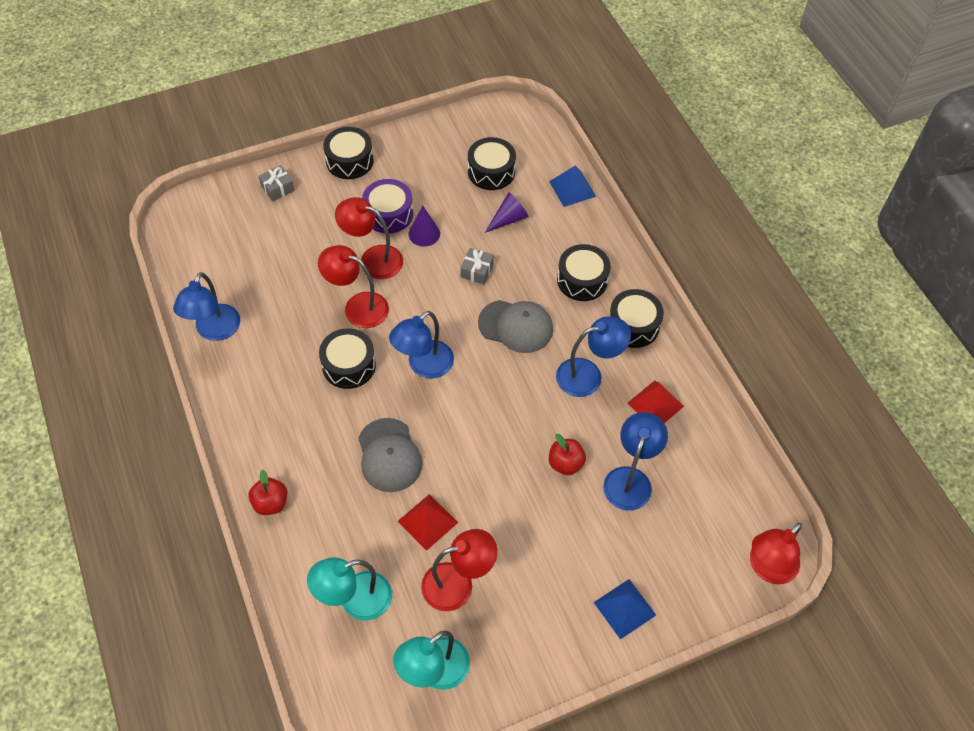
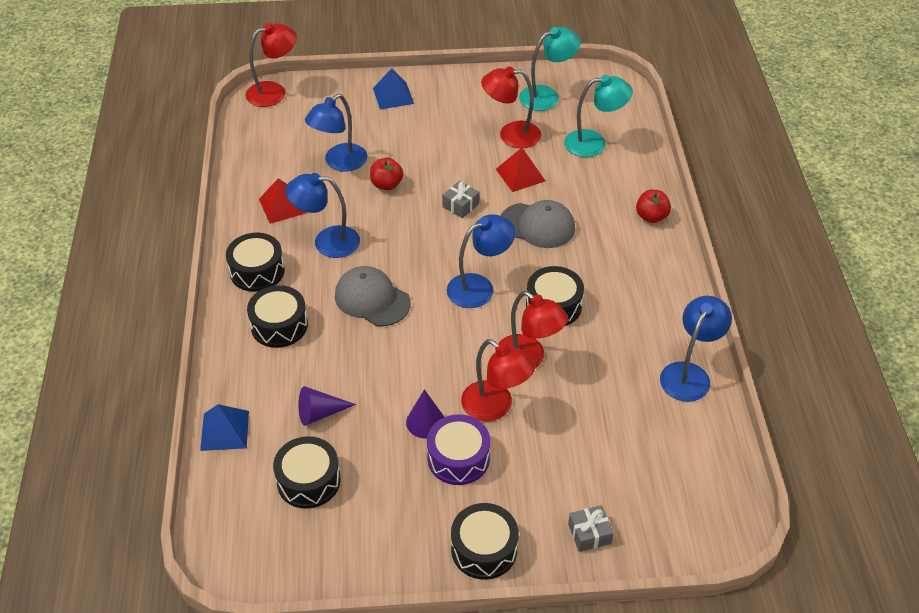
camera: 160 degrees left, 10 degrees down
grey cap [358,418,423,492] -> grey cap turned 105 degrees clockwise [500,200,575,248]
grey gift [460,248,494,285] -> grey gift moved to [442,181,480,218]

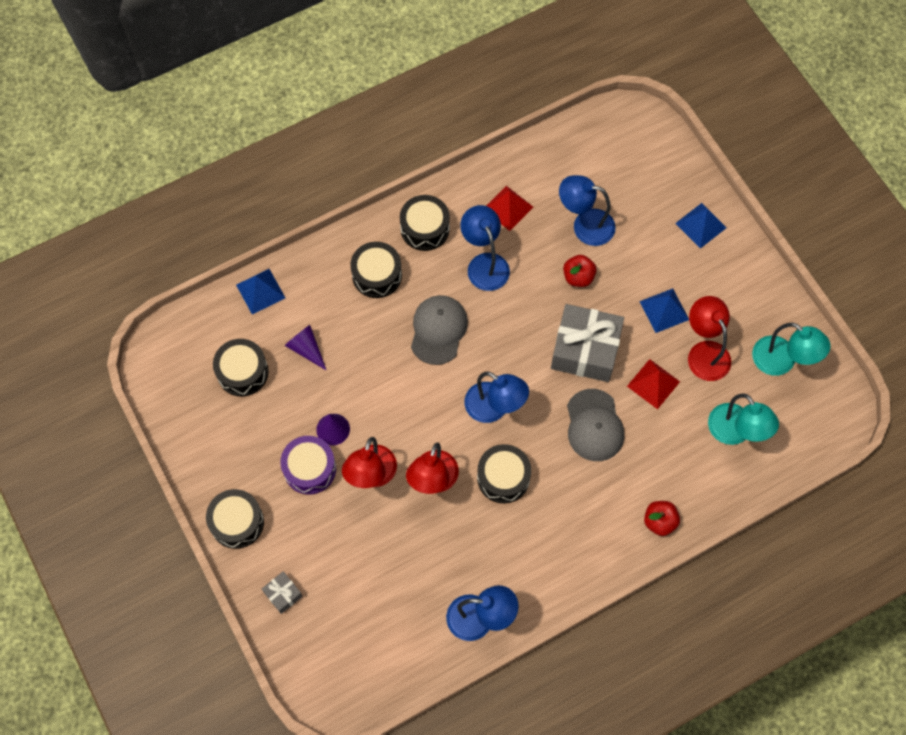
camera: 65 degrees right, 20 degrees up
red lamp [246,23,297,107] -> none
grey gift [442,181,480,218] -> grey gift [551,304,624,382], size x2.21
none -> blue pyramid [639,289,689,333]

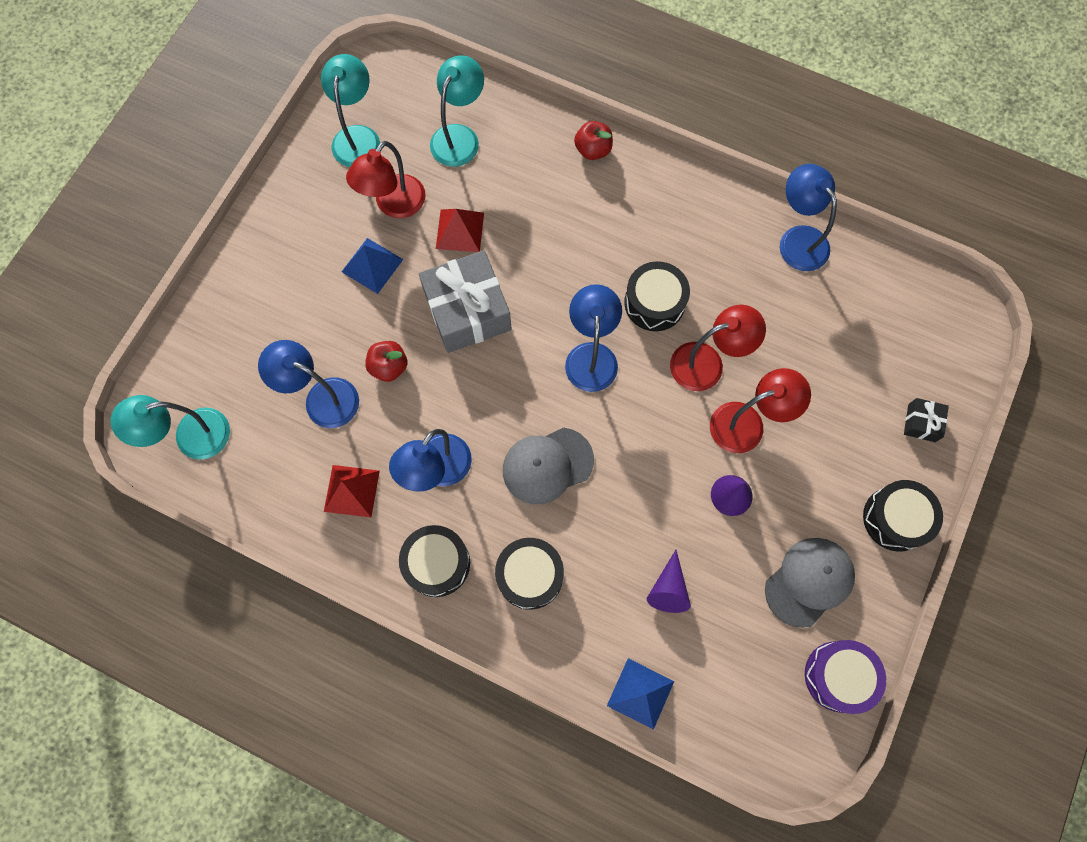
camera: 125 degrees left, 5 degrees up
black drum [213,339,268,396] -> none
grey gift [262,571,303,614] -> black gift [904,398,949,442]
purple drum [280,436,336,495] -> purple drum moved to [805,640,886,714]
blue lamp [559,175,615,246] -> blue lamp turned 135 degrees clockwise [258,340,359,428]
grey cap [567,389,625,461] -> grey cap moved to [765,538,855,628]
blue pyramid [675,203,727,249] -> none
none -> turquoise lamp [111,395,230,460]

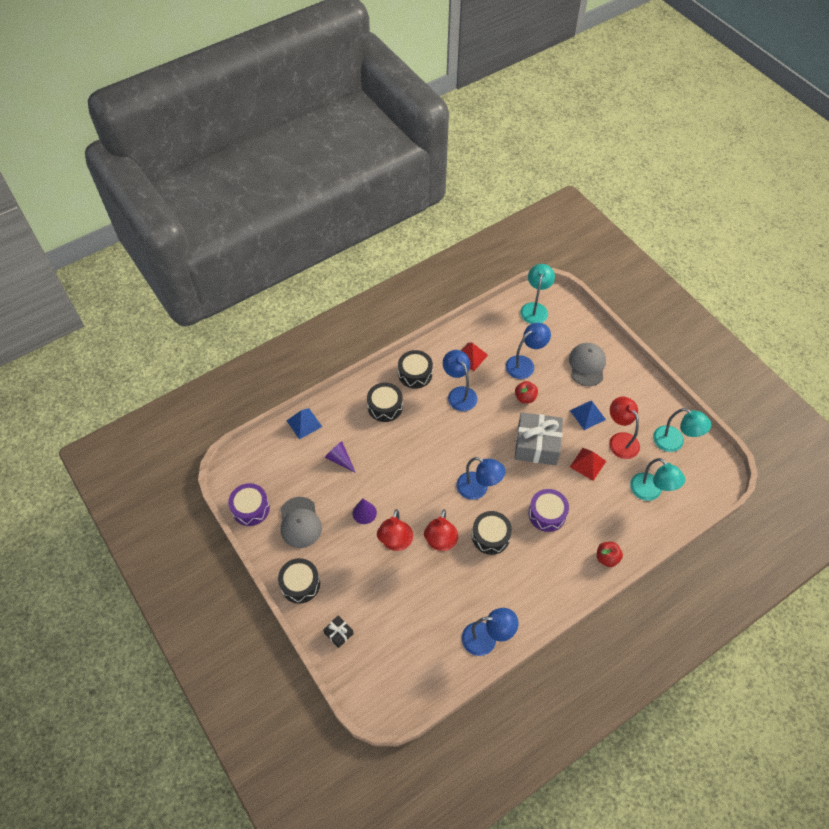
camera: 120 degrees right, 15 degrees down
grey cap [503,428,594,504] -> grey cap moved to [569,343,606,386]
none -> purple drum [528,489,569,532]

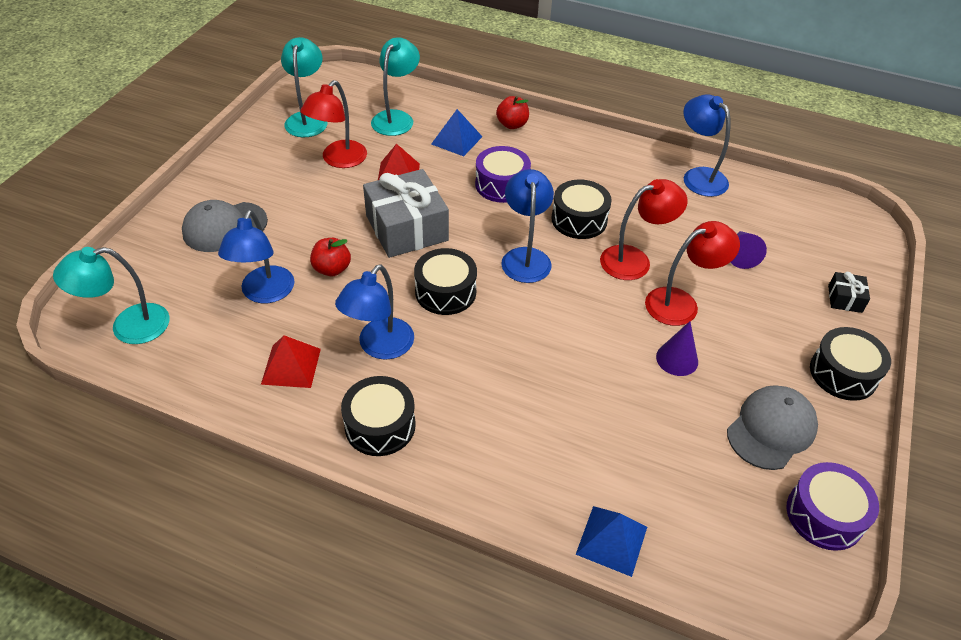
camera: 125 degrees left, 10 degrees down
purple cone [325,441,356,473] -> purple cone moved to [730,231,767,269]
black drum [367,383,403,422] -> black drum moved to [414,248,477,315]
blue lamp [506,323,551,379] -> blue lamp turned 105 degrees counterclockwise [218,210,295,303]
blue pyramid [570,400,606,430] -> blue pyramid moved to [431,109,483,156]

